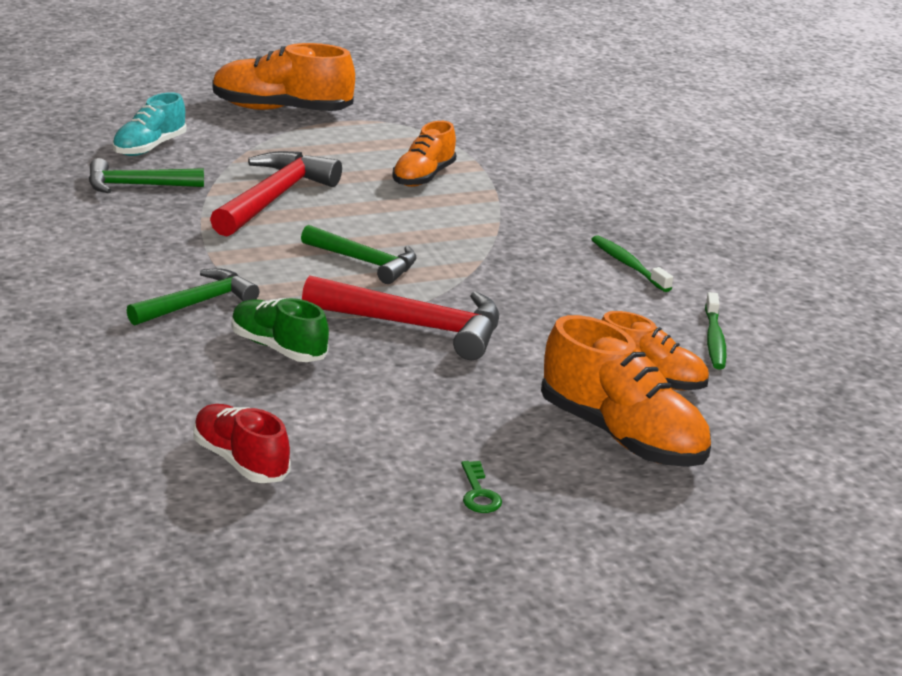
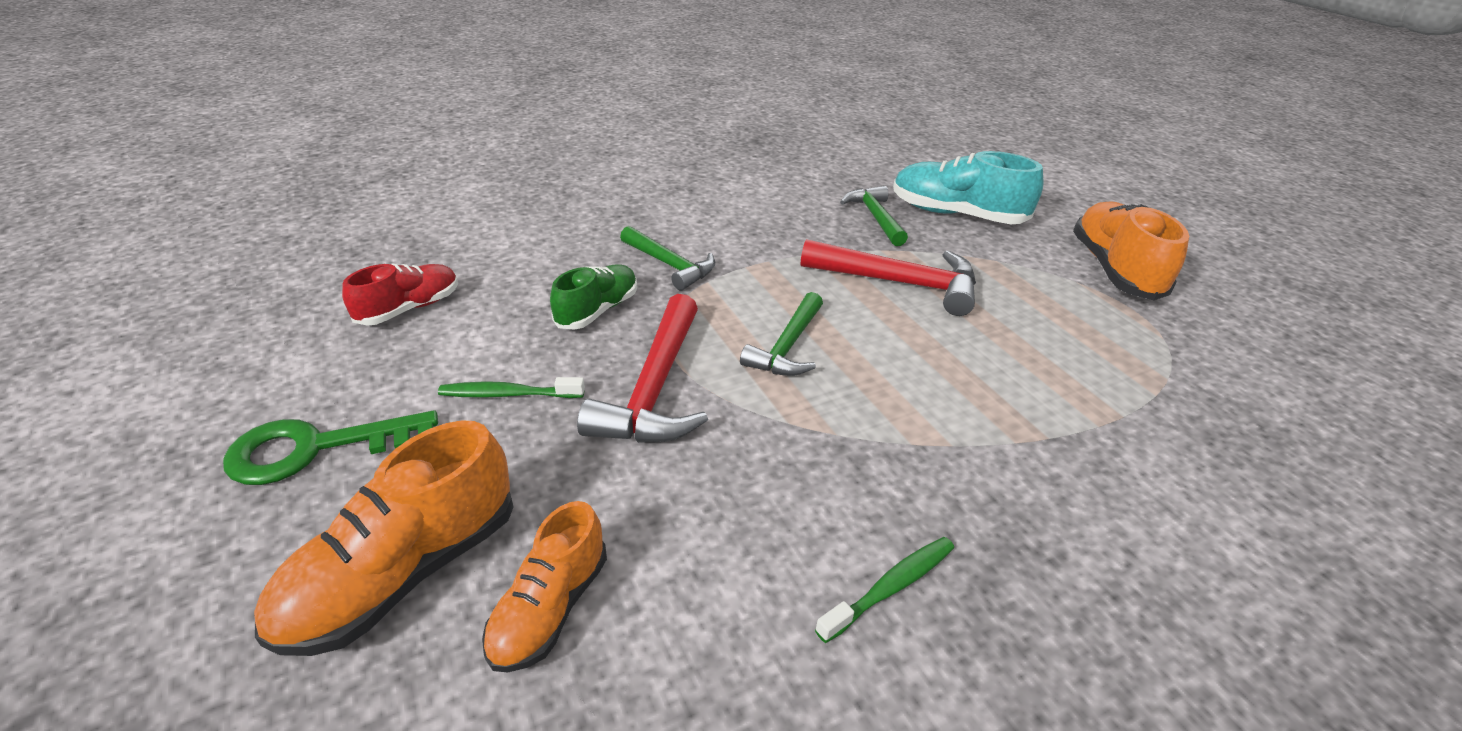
camera: 85 degrees right, 10 degrees up
turquoise shoe [113,92,186,156] -> turquoise shoe [893,151,1043,224], size x1.59
orange shoe [392,121,456,187] -> none
green key [461,461,502,513] -> green key [223,410,438,485], size x2.21
green toothbrush [705,292,726,370] -> green toothbrush moved to [438,377,585,398]

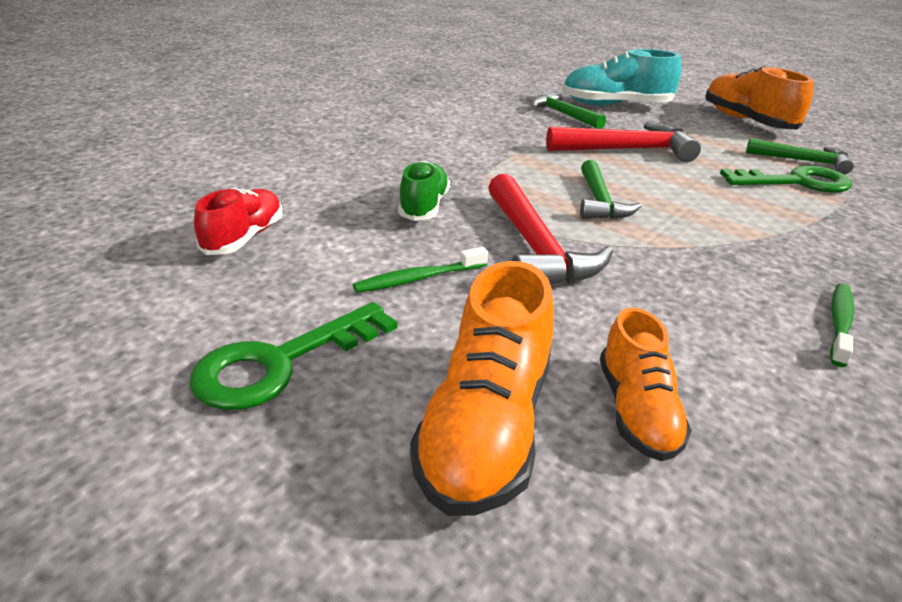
camera: 25 degrees left, 5 degrees down
green hammer [620,226,715,291] -> green hammer moved to [746,138,854,174]
none -> green key [720,165,852,193]

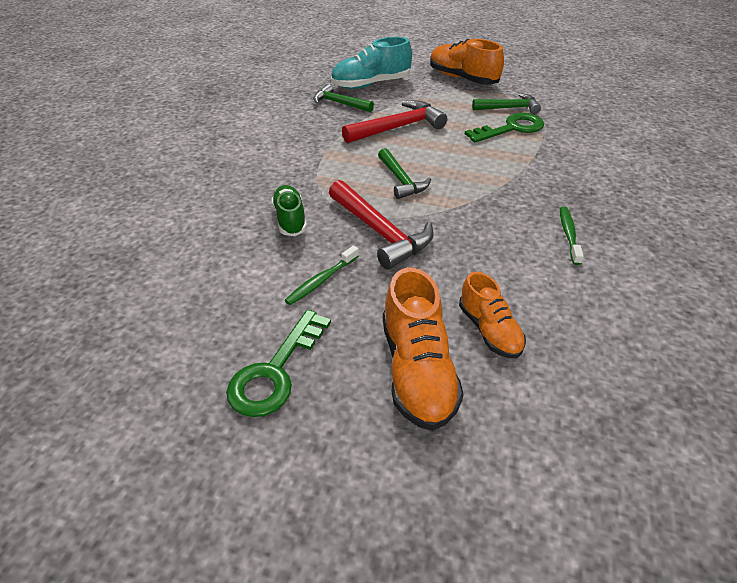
camera: 20 degrees left, 10 degrees up
red shoe [194,188,282,255] -> none

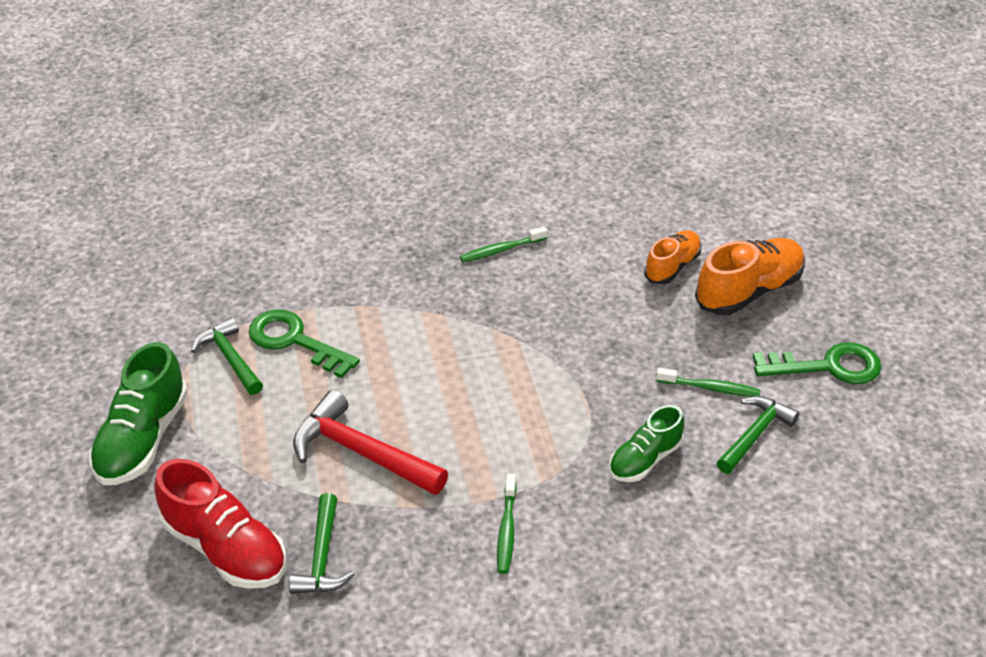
camera: 120 degrees left, 0 degrees up
red hammer [329,180,434,270] -> none
turquoise shoe [331,37,412,89] -> red shoe [154,459,287,589]
green hammer [378,148,431,199] -> green hammer moved to [717,396,799,474]
orange shoe [430,39,504,85] -> green shoe [89,342,188,485]
none -> green toothbrush [497,474,517,574]

